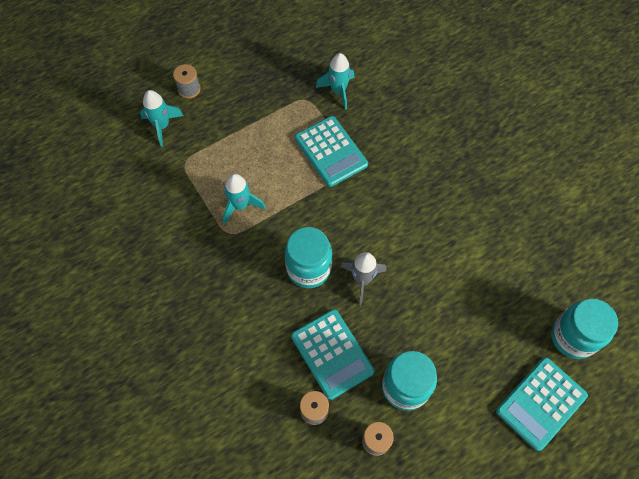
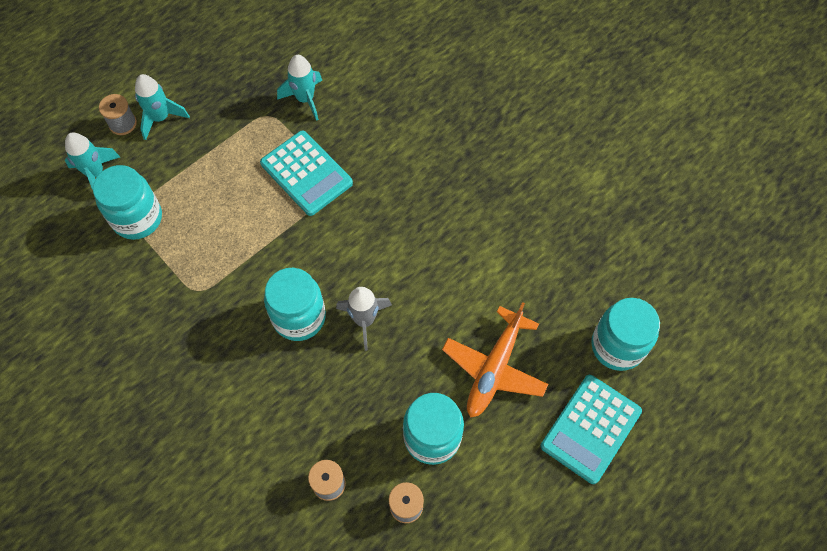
camera: 10 degrees left, 0 degrees up
turquoise rocket [223,174,266,224] -> turquoise rocket moved to [135,74,190,140]
turquoise calculator [291,309,375,400] -> none
none -> turquoise jar [93,165,162,240]
none -> orange plane [442,302,548,418]

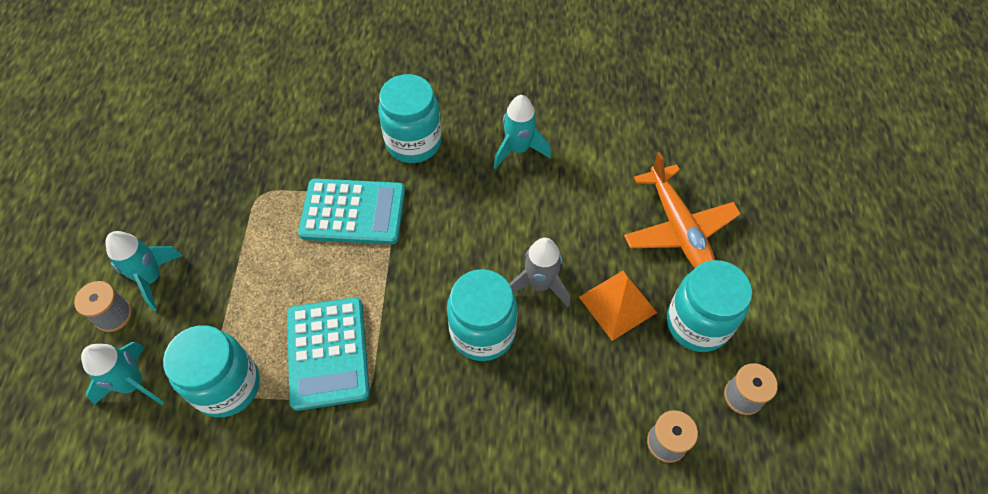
camera: 45 degrees left, 5 degrees down
turquoise rocket [277,55,322,121] -> turquoise rocket moved to [494,95,551,169]
turquoise calculator [541,375,642,484] -> turquoise calculator moved to [287,297,370,411]
turquoise jar [591,298,660,371] -> turquoise jar moved to [378,74,442,163]
none -> orange pyramid [579,271,657,341]

